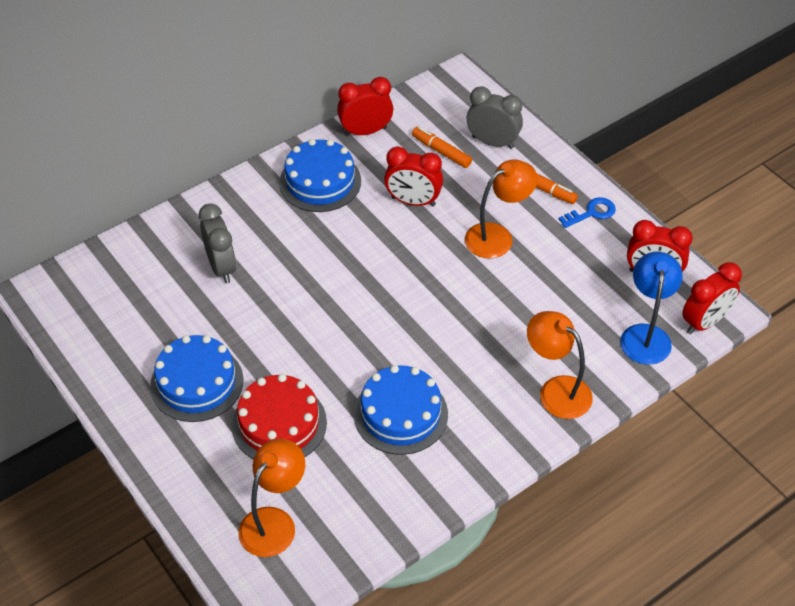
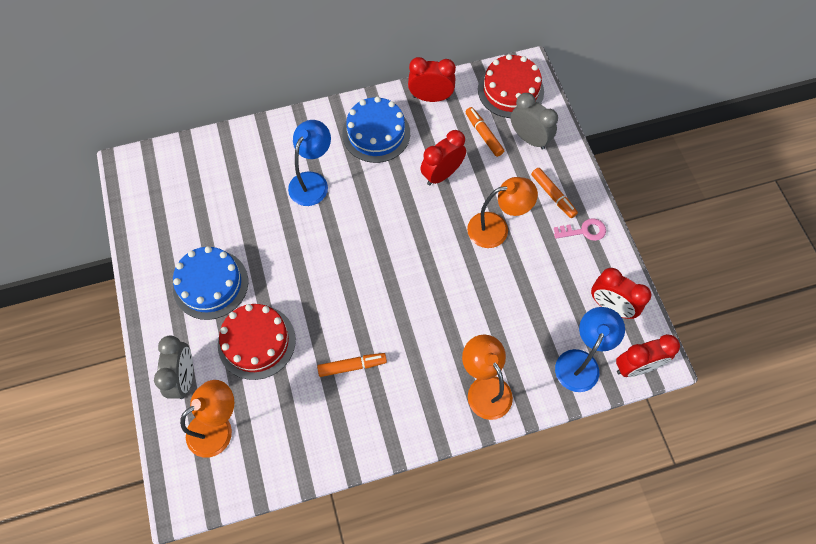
camera: 20 degrees right, 15 degrees up
grey clock [199,203,237,283] -> grey clock moved to [154,335,193,399]
blue cake [354,365,448,455] -> orange marker [317,353,387,377]
red clock [384,146,443,206] -> red clock turned 105 degrees clockwise [420,130,466,186]
blue key [559,197,616,228] -> pink key [554,218,606,241]
none -> blue lamp [288,120,331,206]
none -> red cake [478,54,544,118]

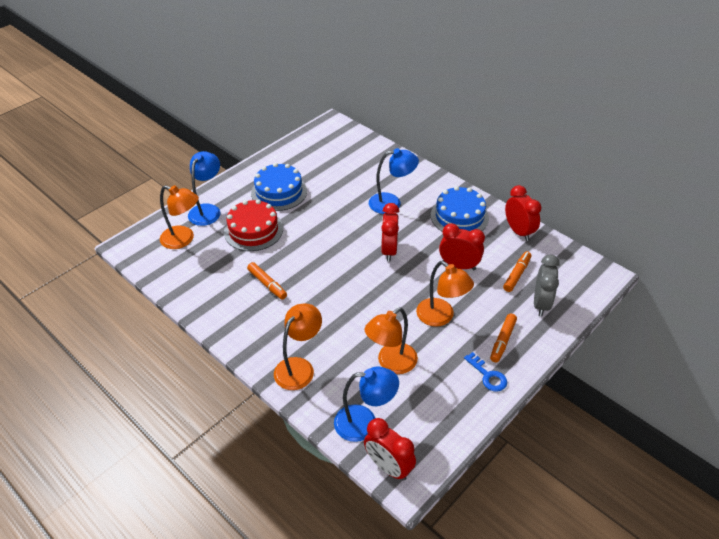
camera: 60 degrees right, 20 degrees down
grey clock [154,335,193,399] -> blue lamp [188,151,221,226]
red cake [478,54,544,118] -> none
pink key [554,218,606,241] -> blue key [464,352,507,392]
red clock [591,268,651,319] -> red clock moved to [381,203,399,261]
none -> orange lamp [365,308,418,374]

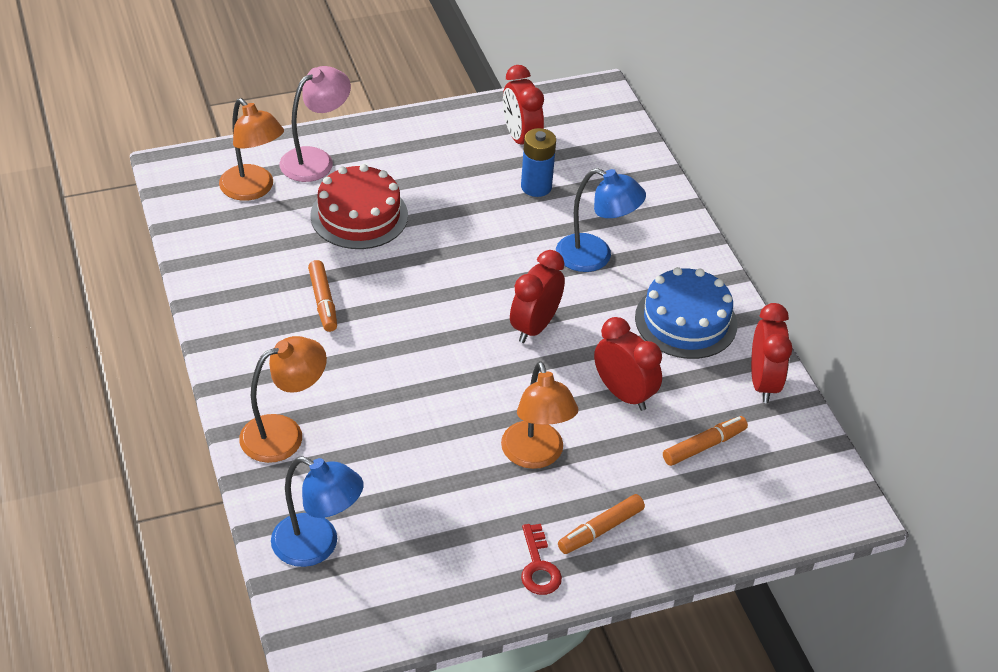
camera: 25 degrees right, 0 degrees up
blue lamp [188,151,221,226] -> pink lamp [280,66,351,182]
blue cake [251,163,307,211] -> none
red clock [364,418,416,481] -> red clock moved to [503,65,544,145]
orange lamp [365,308,418,374] -> none
blue key [464,352,507,392] -> red key [521,524,562,595]
grey clock [534,254,560,316] -> none
none -> blue battery [521,128,556,197]

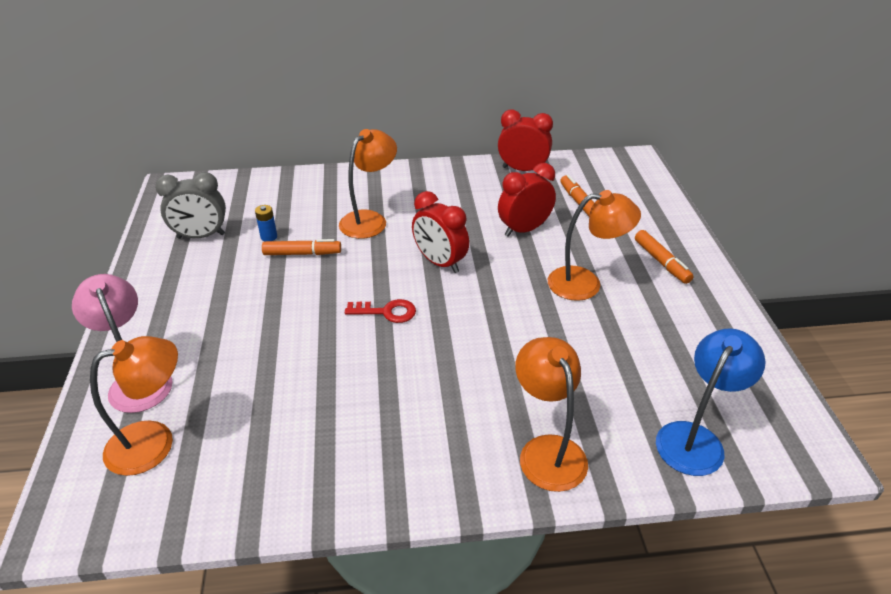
camera: 75 degrees left, 5 degrees down
orange marker [308,260,337,332] -> orange marker moved to [262,239,341,255]
red cake [310,164,408,249] -> none
red clock [503,65,544,145] -> grey clock [155,172,226,239]
blue battery [521,128,556,197] -> blue battery [255,205,277,241], size x0.58
red key [521,524,562,595] -> red key moved to [345,299,416,323]
blue lamp [556,168,646,272] -> orange lamp [339,129,397,239]
blue cake [635,267,737,359] -> none

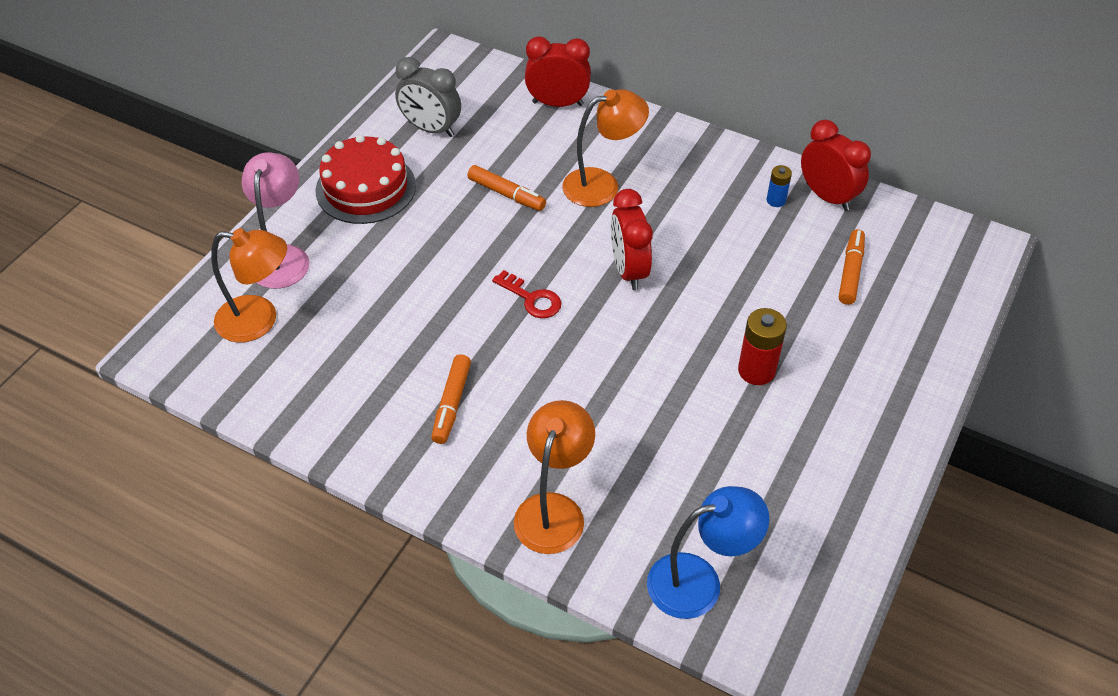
camera: 35 degrees right, 10 degrees up
blue battery [255,205,277,241] -> blue battery moved to [767,165,792,207]
red clock [498,163,556,237] -> red clock moved to [525,36,591,107]
orange lamp [548,190,641,301] -> red battery [738,308,787,385]
orange marker [635,230,694,284] -> orange marker moved to [431,354,471,444]
none -> red cake [315,135,416,224]

